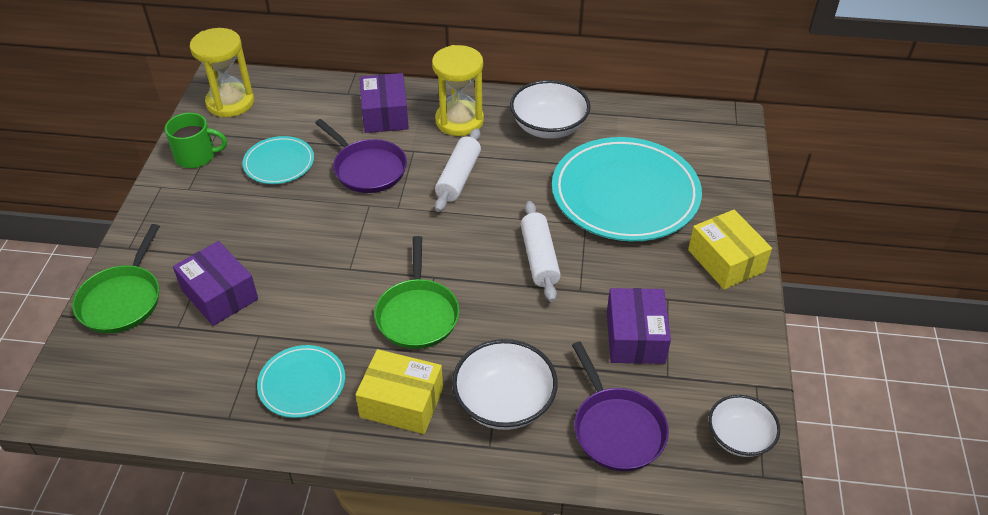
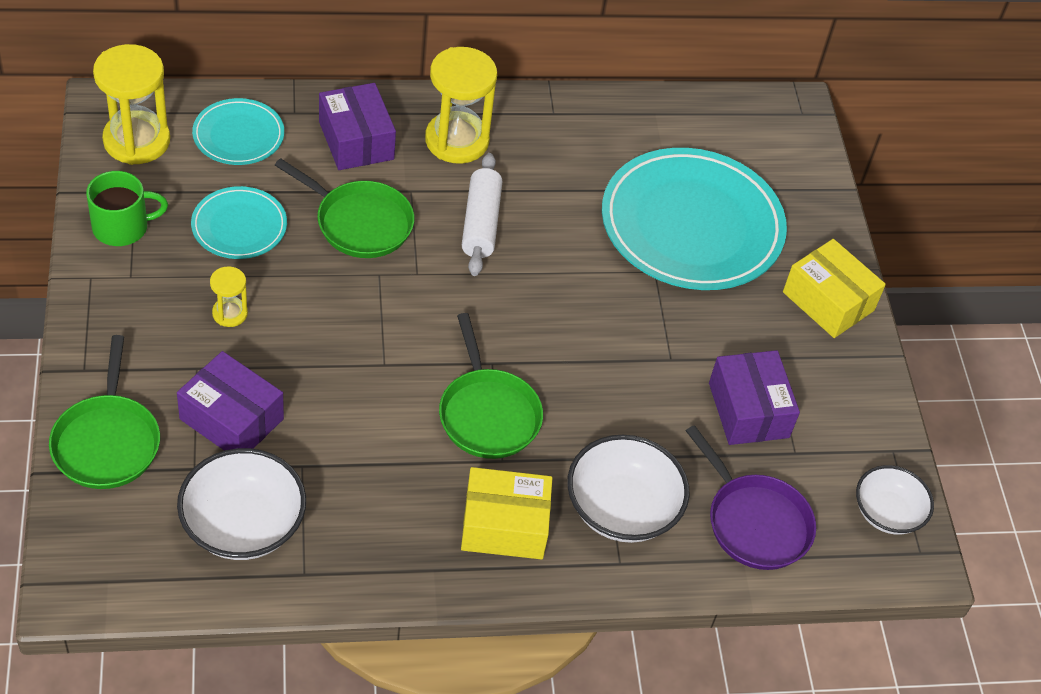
camera: 20 degrees left, 5 degrees up
turquoise plate [257,345,345,418] -> turquoise plate moved to [192,98,284,165]
purple pan [315,119,407,193] -> green pan [275,158,414,258]
white bowl [510,80,590,139] -> white bowl moved to [177,448,306,560]
white rolling pin [521,201,561,302] -> none
none -> yellow hourglass [210,267,248,327]

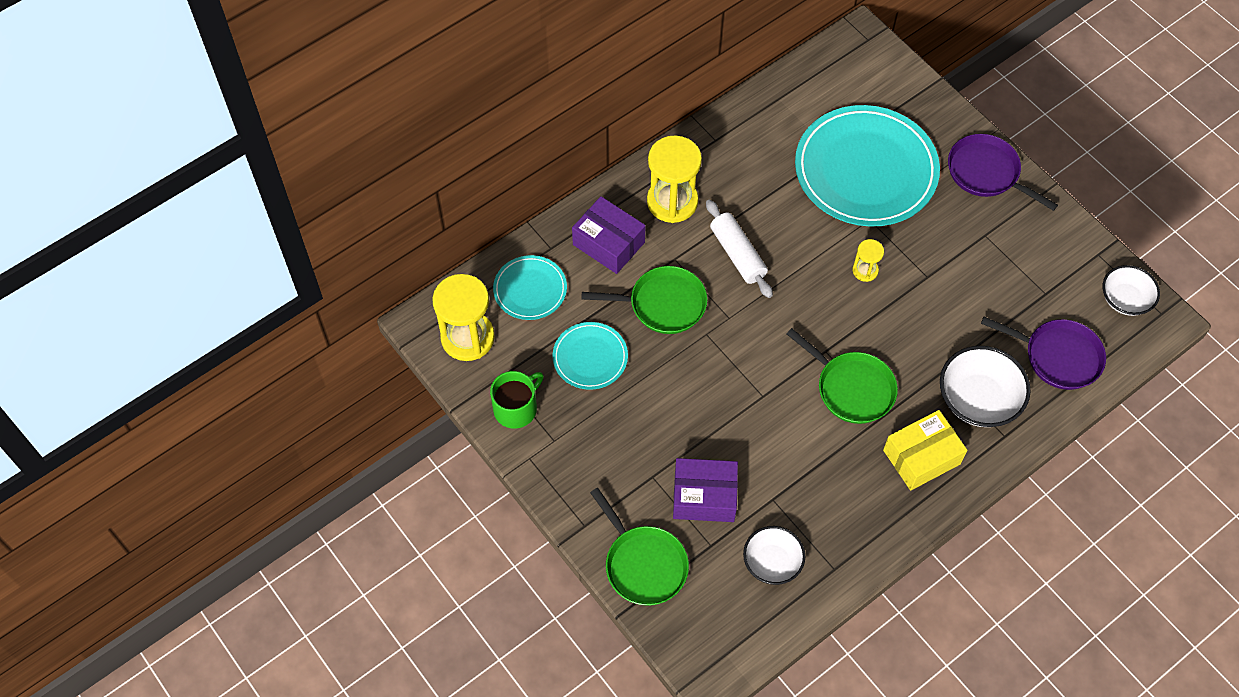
camera: 25 degrees left, 10 degrees up
white bowl [177,448,306,560] -> white bowl [743,526,805,585], size x0.66
yellow hourglass [210,267,248,327] -> yellow hourglass moved to [853,239,884,282]
purple box [709,350,800,445] -> none
yellow box [783,239,886,338] -> purple pan [948,134,1058,211]

